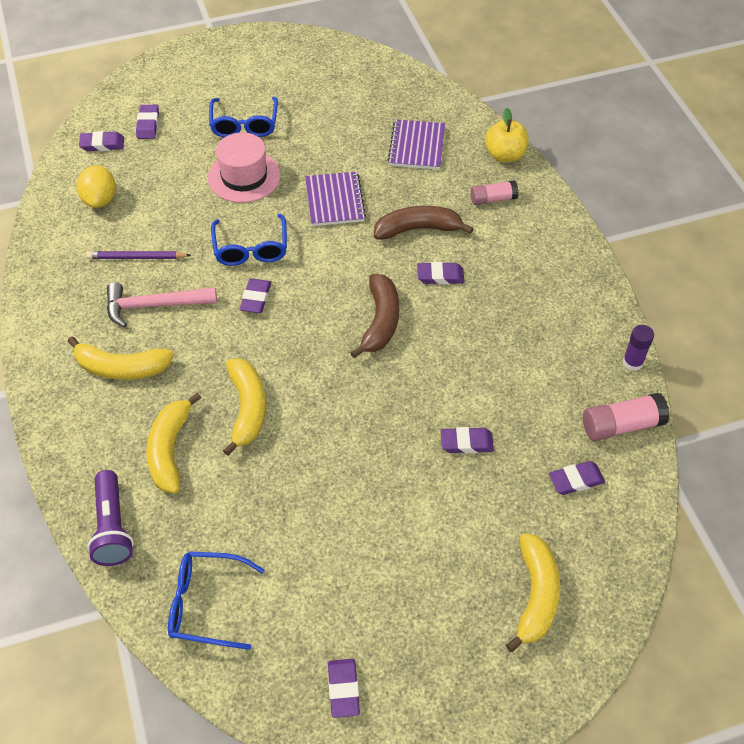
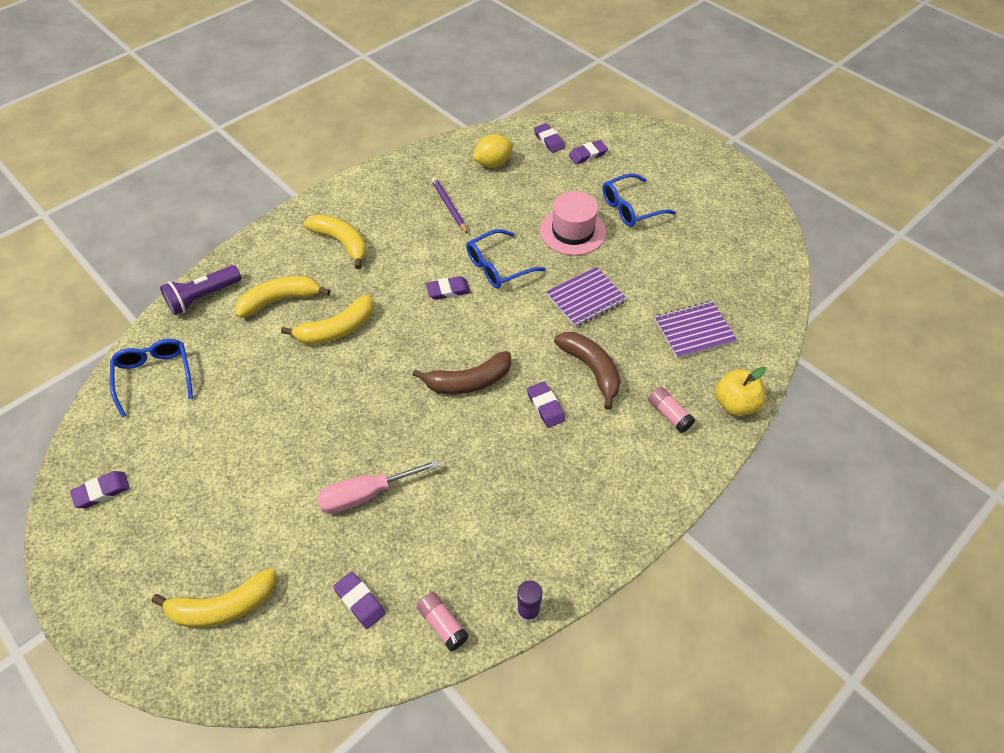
camera: 65 degrees right, 0 degrees up
yellow banana [68,336,174,380] -> yellow banana turned 150 degrees clockwise [303,215,367,269]
pink hammer [107,282,217,327] -> none
purple eraser [441,427,494,454] -> pink screwdriver [317,459,440,514]
pink glue stick [583,393,670,441] -> pink glue stick [417,592,469,652], size x0.67

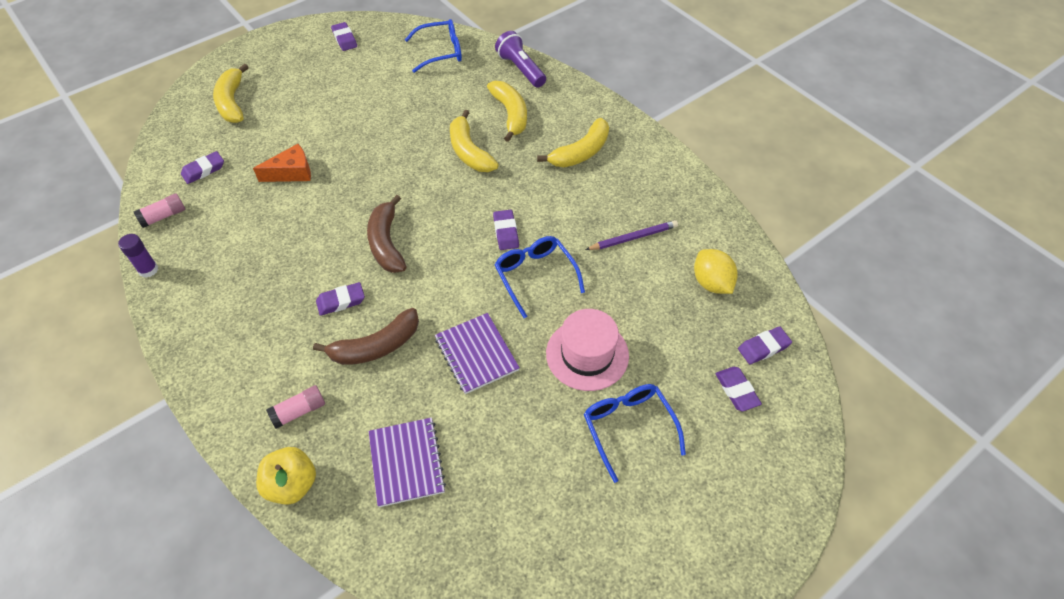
camera: 95 degrees right, 0 degrees up
pink screwdriver [317,459,440,514] -> orange cheese [253,144,311,182]

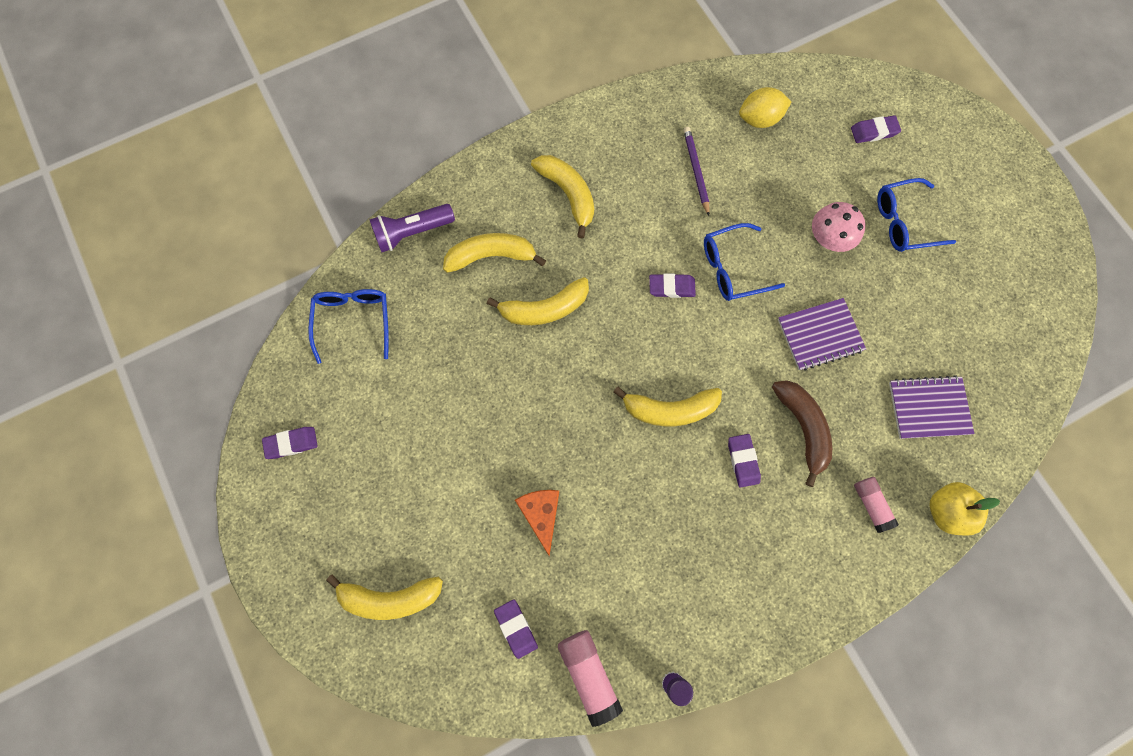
camera: 80 degrees left, 20 degrees up
pink glue stick [134,193,185,228] -> pink glue stick [558,630,623,727], size x1.50
brown banana [367,195,407,273] -> yellow banana [614,387,722,426]
pink hat [546,309,629,391] -> pink mushroom [812,202,866,252]
purple eraser [738,326,792,364] -> none

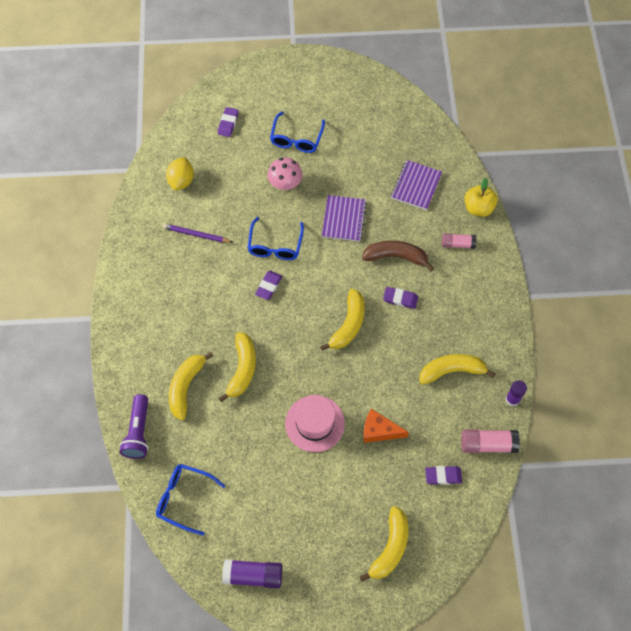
camera: 65 degrees left, 10 degrees down
purple eraser [262,427,318,459] -> purple glue stick [222,559,282,588]
yellow banana [531,155,594,239] -> yellow banana moved to [420,354,495,385]
none -> pink hat [285,395,345,452]

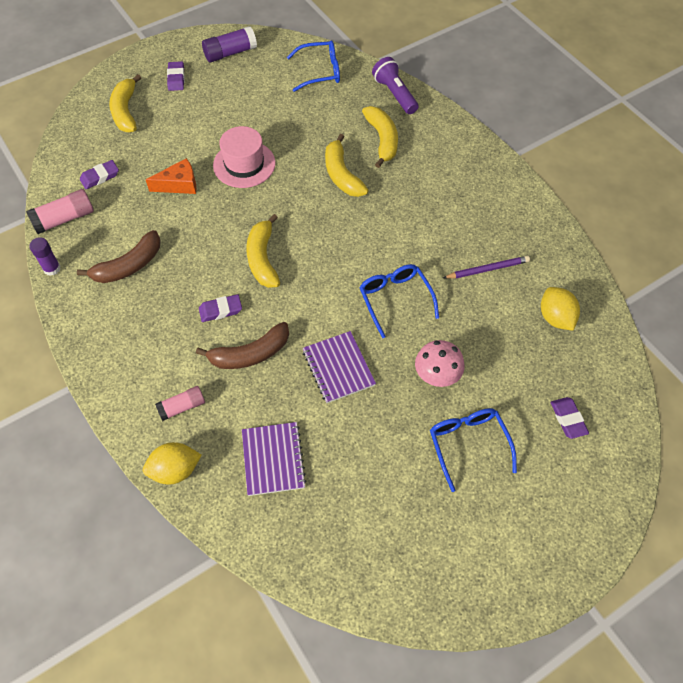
camera: 150 degrees right, 5 degrees down
purple eraser [255,271,282,300] -> purple eraser moved to [167,61,185,91]
yellow banana [420,354,495,385] -> brown banana [77,230,161,283]
yellow apple [465,178,498,217] -> yellow lemon [143,442,201,484]

